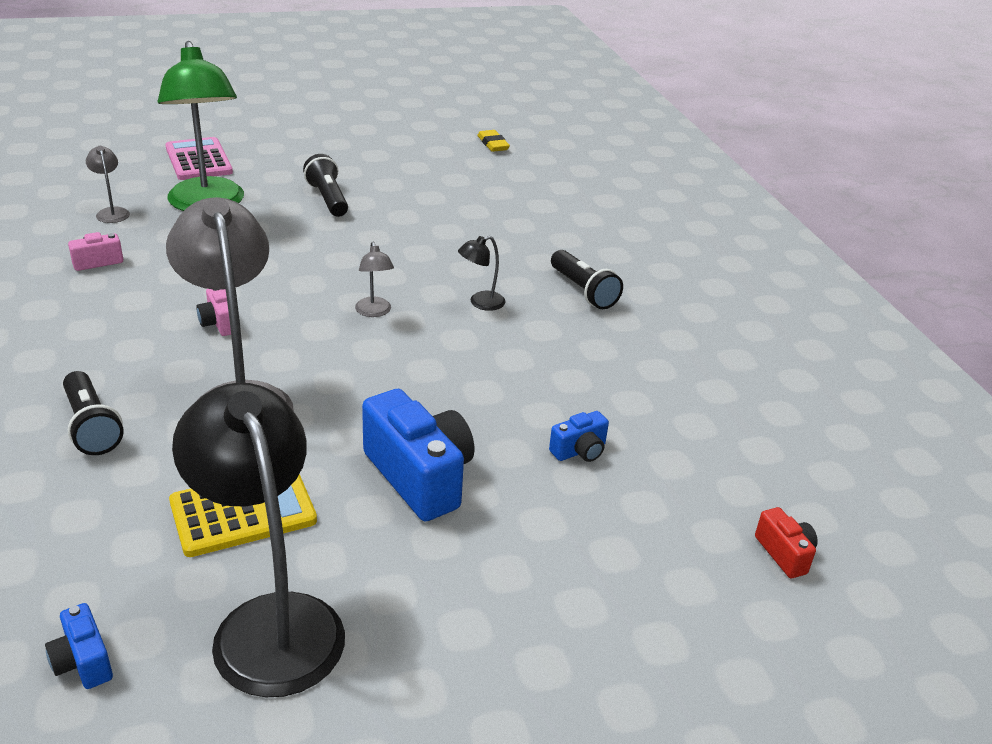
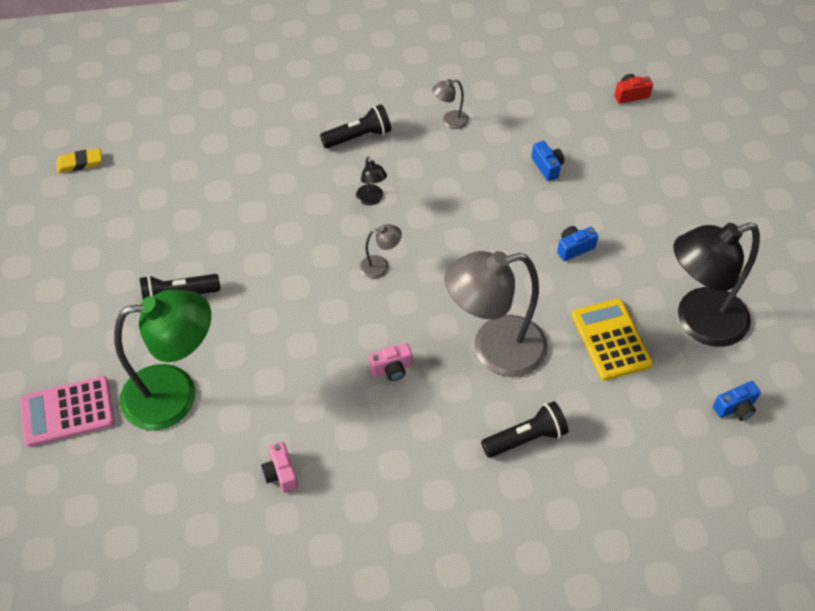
camera: 80 degrees left, 20 degrees up
grey lamp [86,146,130,223] -> grey lamp moved to [432,79,469,129]
blue camera [362,389,475,521] -> blue camera [557,226,598,261], size x0.49

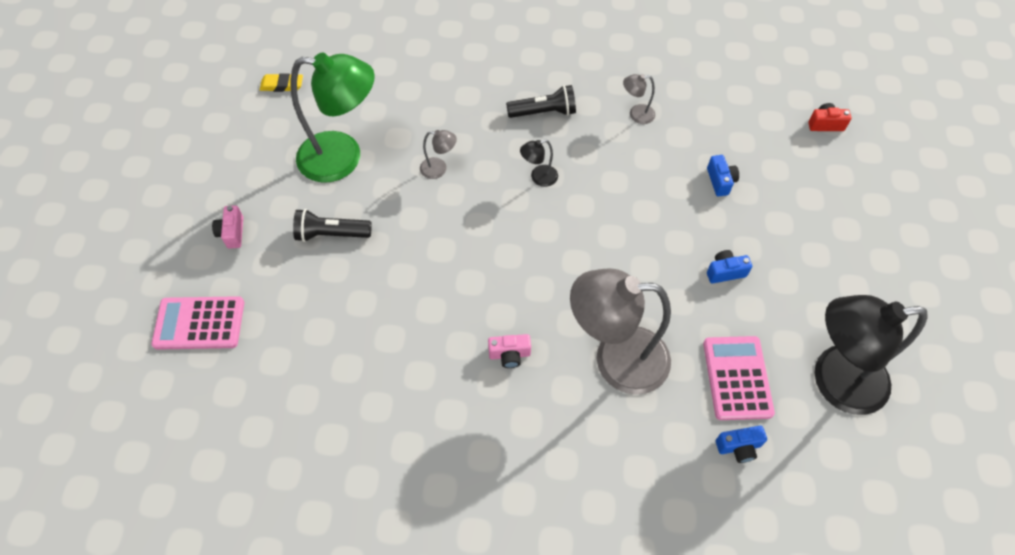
camera: 15 degrees right, 5 degrees up
green lamp [114,289,211,430] -> green lamp moved to [290,53,375,183]
pink camera [261,442,298,493] -> pink camera moved to [212,205,243,249]
black lamp [356,156,387,205] -> black lamp turned 75 degrees clockwise [520,140,558,187]
grey lamp [360,224,402,278] -> grey lamp moved to [420,130,457,179]
black flashlight [481,401,568,458] -> none
yellow calculator [571,299,653,381] -> pink calculator [703,336,775,420]
blue camera [713,381,761,421] -> blue camera moved to [716,426,767,463]

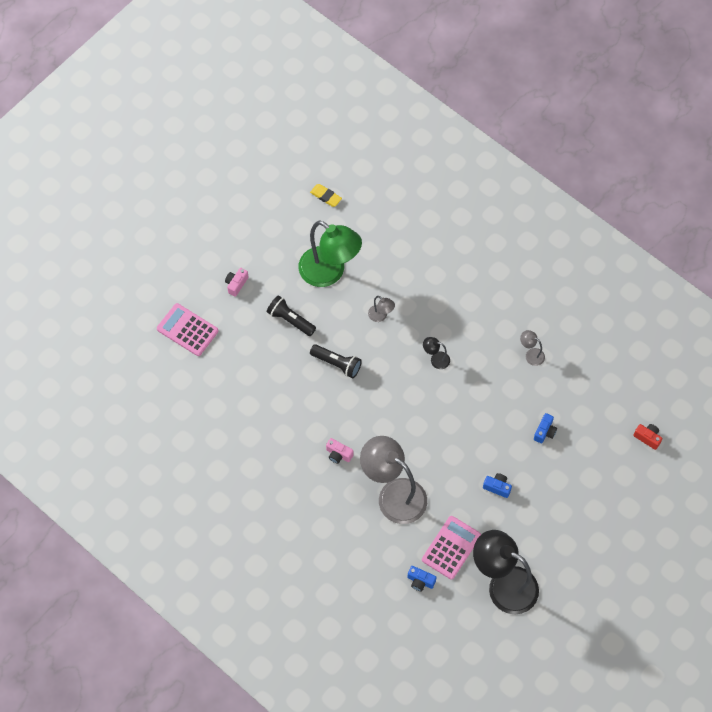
camera: 35 degrees right, 5 degrees up
black flashlight [506,85,576,118] -> black flashlight moved to [310,344,362,378]

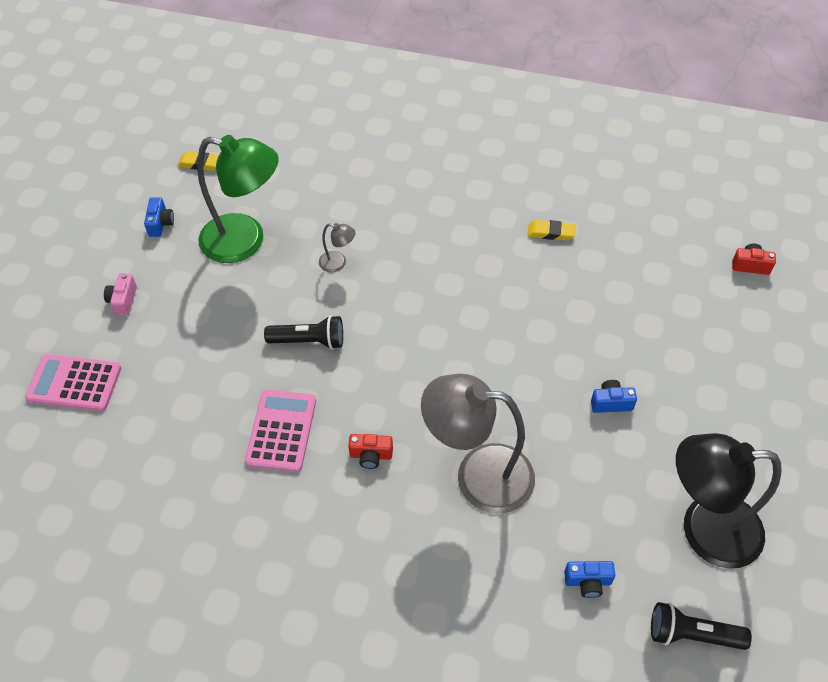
camera: 25 degrees left, 10 degrees down
black flashlight [267,295,316,336] -> black flashlight moved to [651,602,752,650]
pink camera [326,438,354,464] -> red camera [348,434,393,469]
pink calculator [422,516,481,579] -> pink calculator moved to [245,390,316,472]
black lamp [423,337,450,369] -> none
grey lamp [520,330,545,366] -> yellow eraser [528,220,576,240]
blue camera [534,413,557,443] -> blue camera moved to [144,197,174,237]

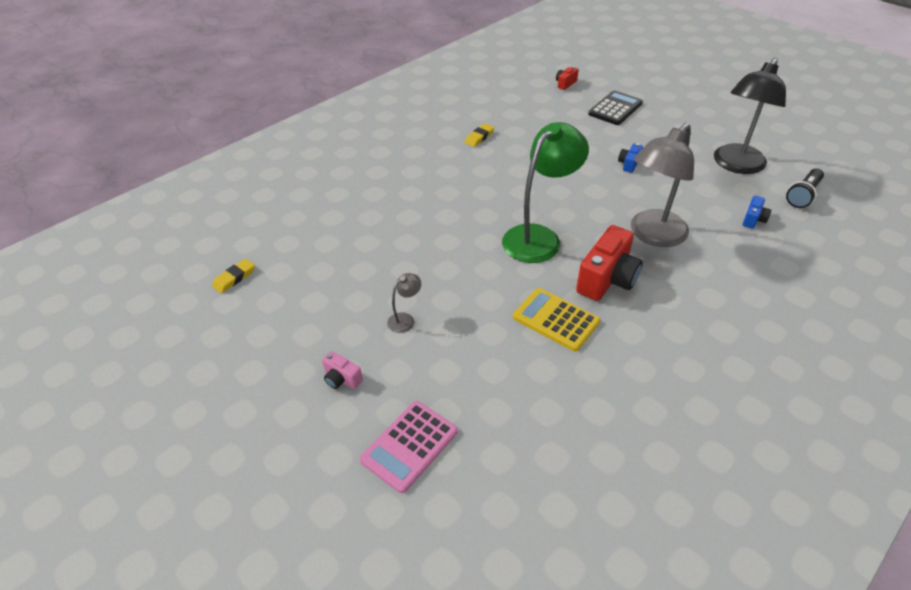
camera: 60 degrees left, 10 degrees down
blue camera [144,197,174,237] -> none
green lamp [197,135,279,263] -> green lamp moved to [502,122,589,263]
pink calculator [245,390,316,472] -> yellow calculator [513,288,600,351]
black flashlight [264,315,343,349] -> none
grey lamp [319,223,356,273] -> grey lamp moved to [387,273,421,333]
red camera [348,434,393,469] -> red camera [576,225,643,301], size x2.06
none -> black calculator [588,91,643,125]

